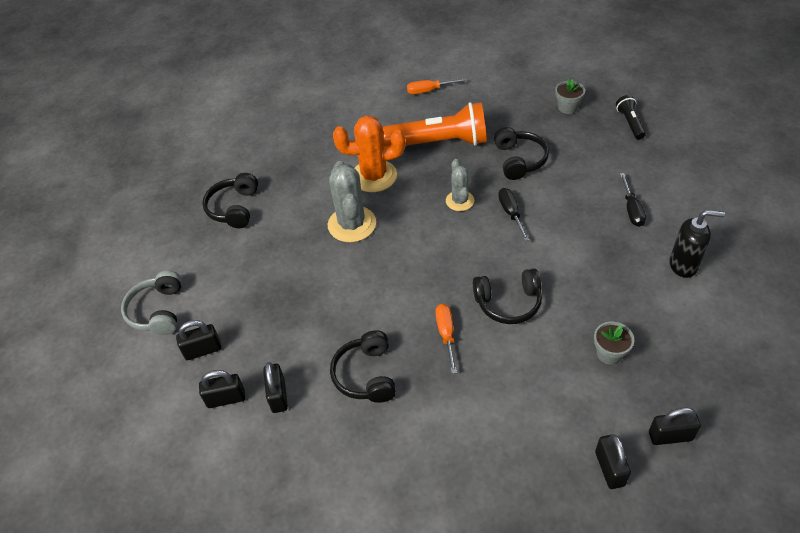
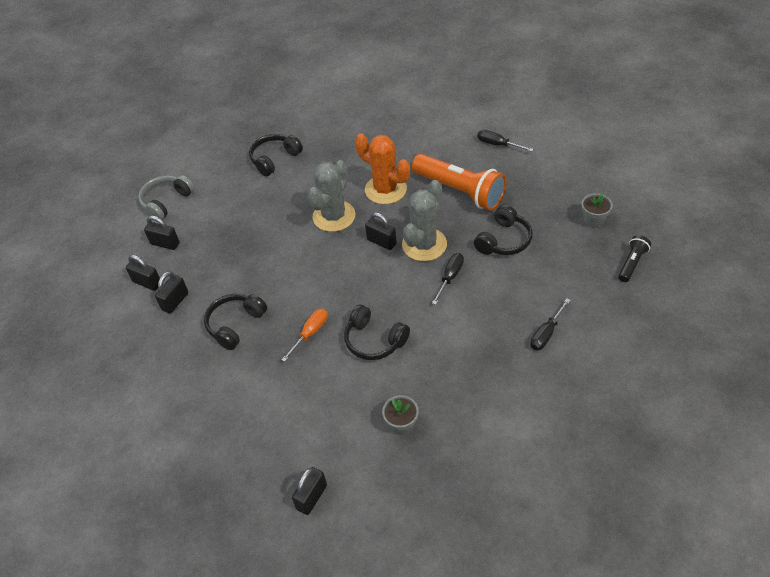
camera: 40 degrees right, 0 degrees up
orange screwdriver [407,78,466,94] -> black screwdriver [478,130,533,152]
grey cactus [446,159,474,211] -> grey cactus [402,180,447,261], size x1.68
black padlock [649,408,701,445] -> black padlock moved to [365,212,397,250]
black soap dispenser [670,210,725,278] -> none

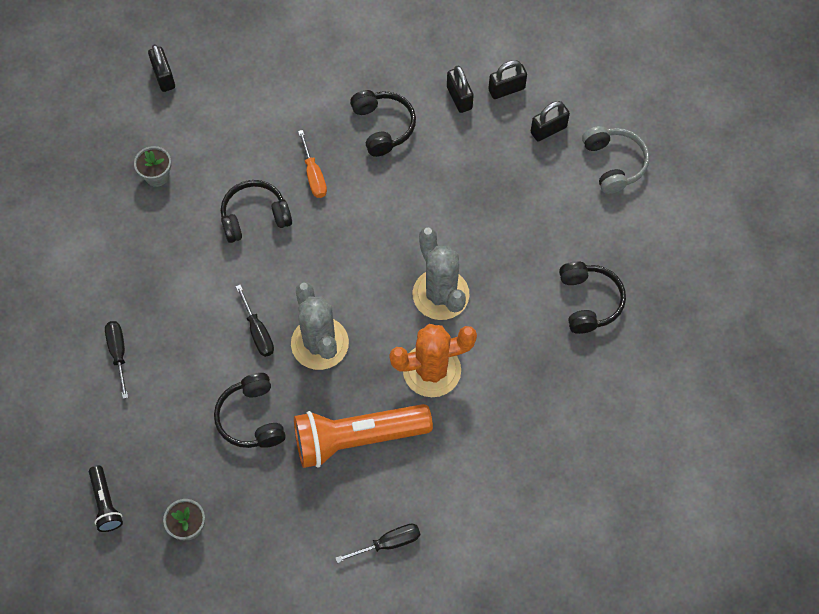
camera: 125 degrees right, 15 degrees up
black padlock [365,212,397,250] -> none

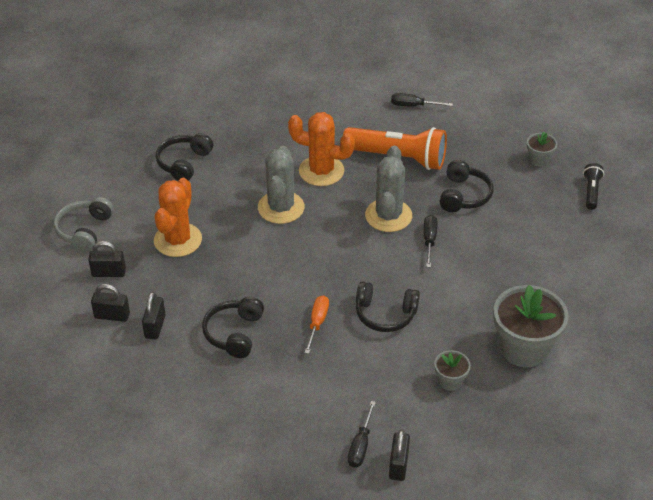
camera: 150 degrees left, 20 degrees down
black screwdriver [105,321,128,399] -> black screwdriver moved to [348,401,376,468]
none -> orange cactus [154,178,202,257]
none -> grey flower pot [494,285,569,367]

